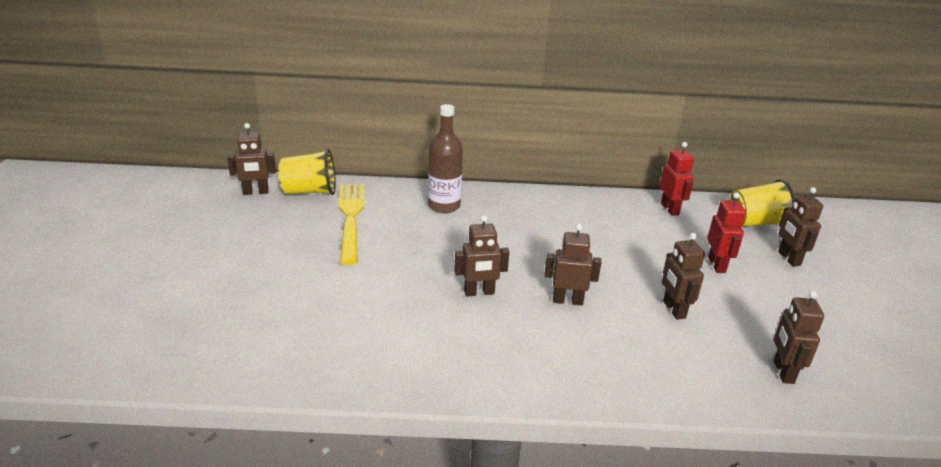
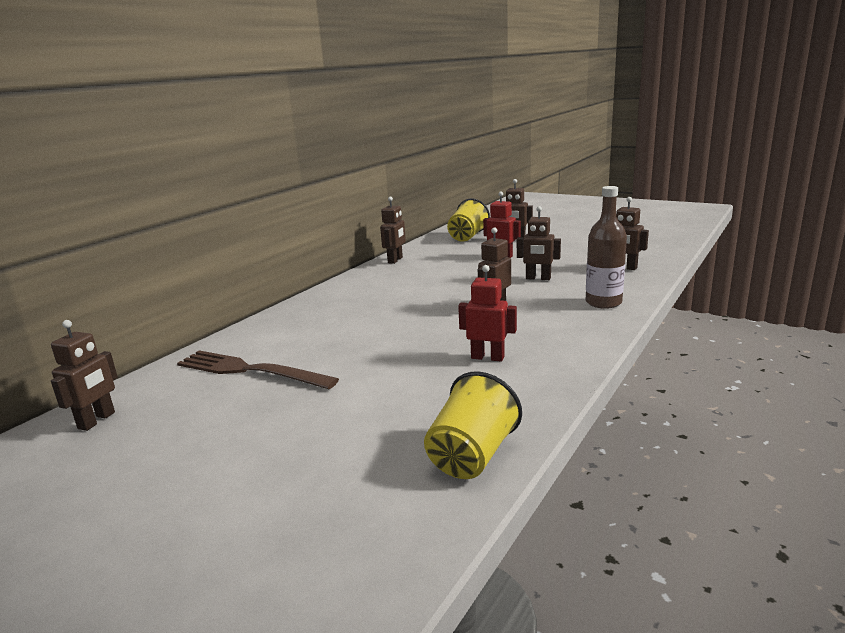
camera: 55 degrees left, 10 degrees down
yellow cup [278,149,336,195] -> yellow cup moved to [424,372,522,479]
yellow fork [339,184,364,265] -> brown fork [177,351,339,389]
brown bottle [428,104,463,213] -> brown bottle moved to [586,186,627,309]
brown robot [454,215,509,296] -> brown robot moved to [380,196,406,264]
red robot [659,142,694,216] -> red robot moved to [458,265,517,362]

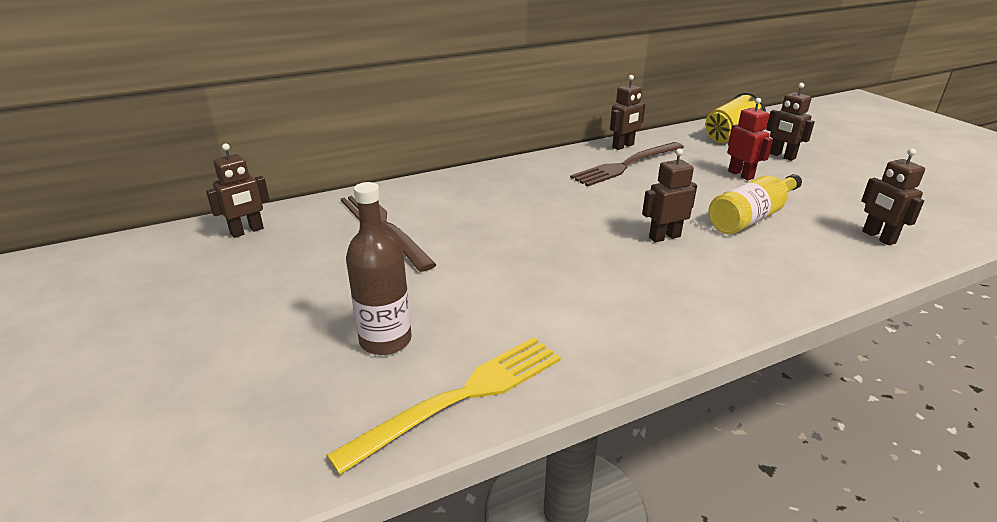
camera: 30 degrees right, 10 degrees up
yellow cup [424,372,522,479] -> yellow fork [326,337,561,475]
red robot [458,265,517,362] -> none
brown robot [517,206,561,280] -> yellow bottle [709,174,802,234]
brown bottle [586,186,627,309] -> brown bottle moved to [346,182,412,355]
none -> brown fork [570,142,684,186]

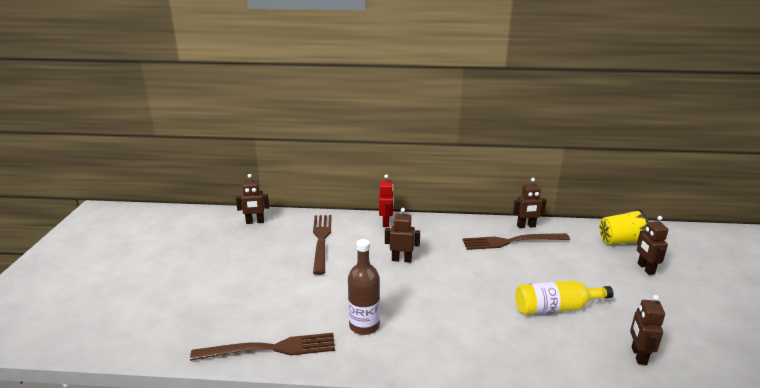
camera: 30 degrees right, 5 degrees down
yellow fork [326,337,561,475] -> brown fork [190,333,335,361]
brown bottle [346,182,412,355] -> brown bottle moved to [348,239,380,335]
brown robot [642,148,697,242] -> brown robot moved to [385,208,420,263]
red robot [728,98,773,180] -> red robot moved to [379,174,394,227]

